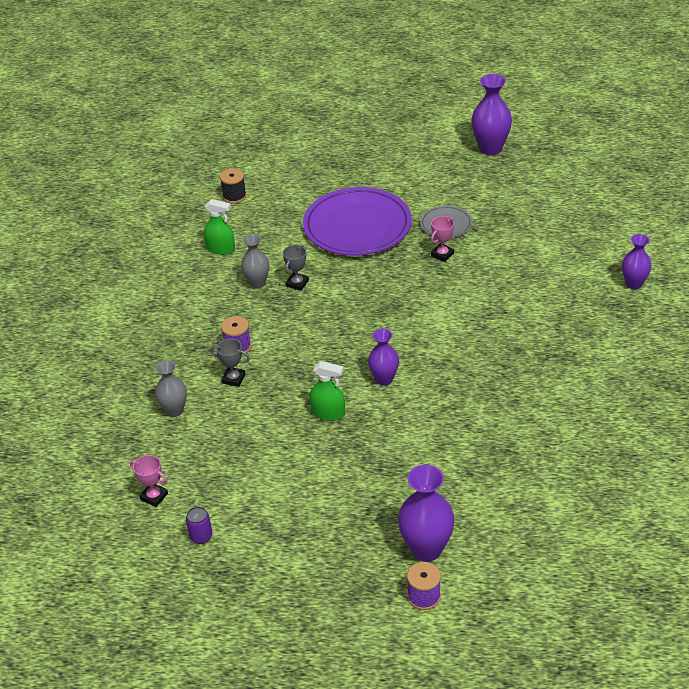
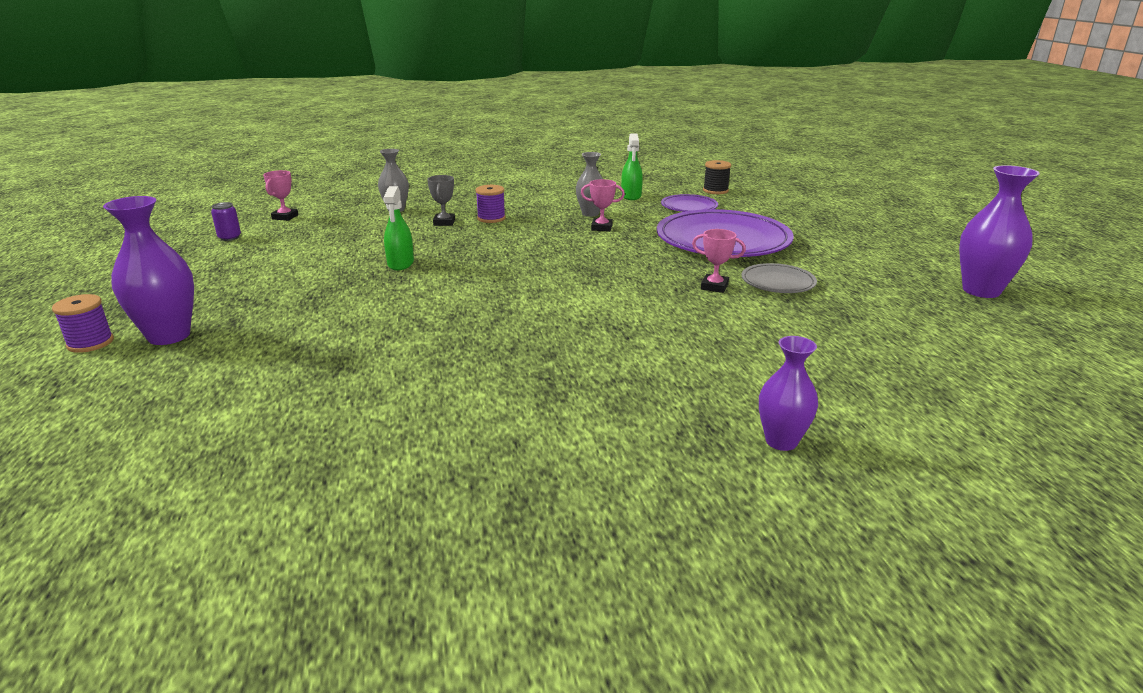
camera: 70 degrees right, 15 degrees down
grey trophy [283,245,309,291] -> pink trophy [581,179,625,232]
purple vase [368,329,399,386] -> none
none -> purple plate [661,194,718,212]

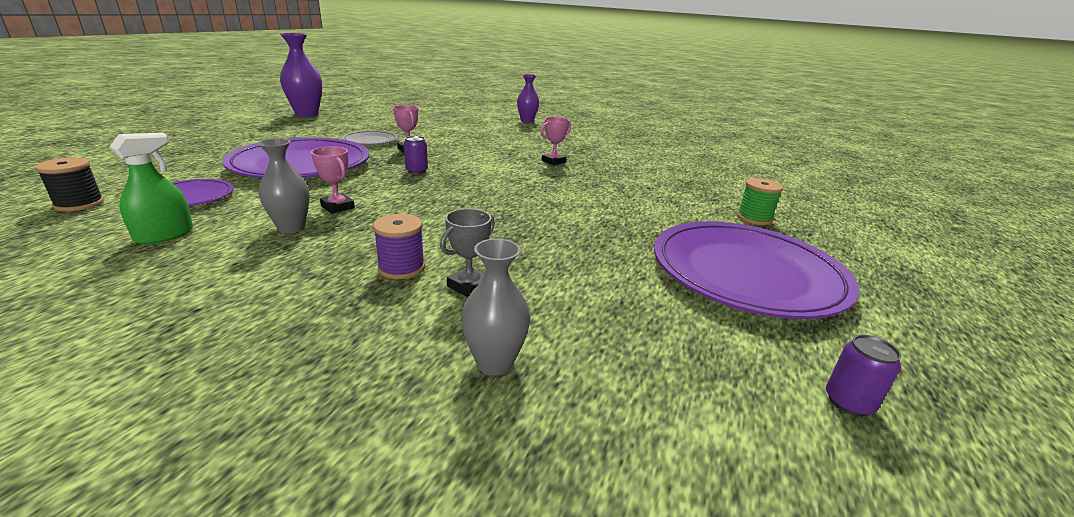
camera: 145 degrees left, 0 degrees up
purple spool [52,294,114,353] -> none
purple vase [103,196,194,345] -> none
pink trophy [263,170,298,221] -> pink trophy moved to [540,117,571,165]
green spray bottle [383,186,414,270] -> none
none -> purple can [404,136,428,174]
none -> purple plate [654,221,859,319]
none -> green spool [737,178,783,225]

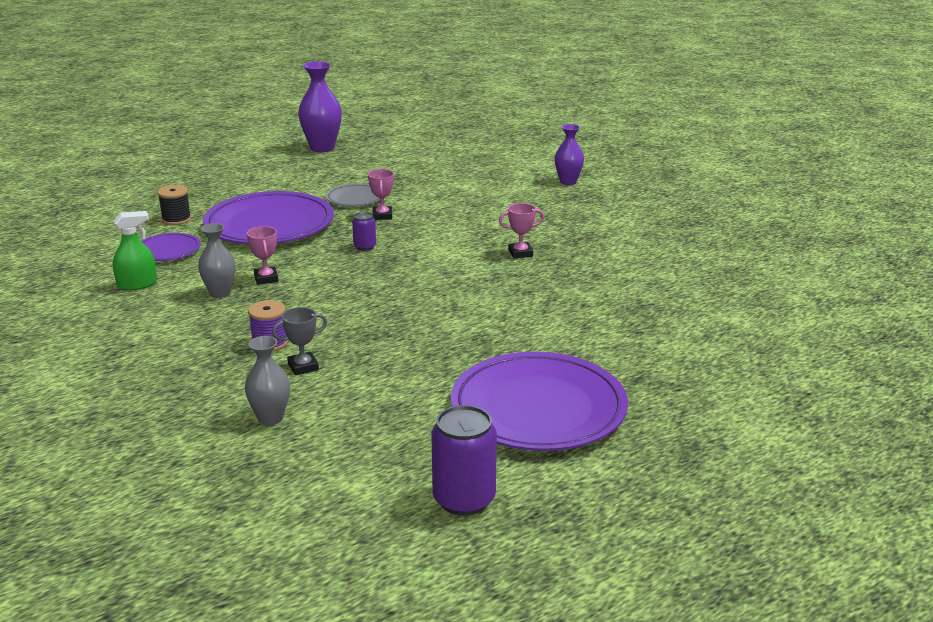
camera: 30 degrees right, 0 degrees up
black spool [35,158,104,211] -> black spool moved to [157,185,191,225]
green spool [737,178,783,225] -> none
purple can [826,335,901,416] -> purple can [431,405,497,516], size x1.88

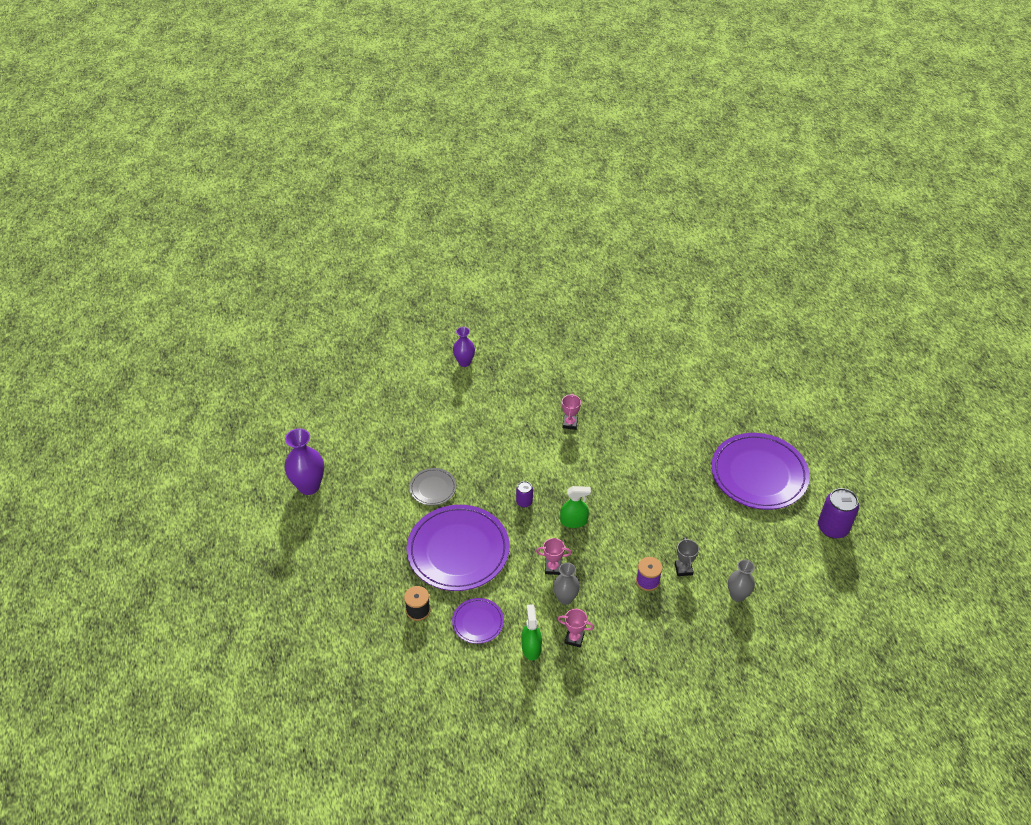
camera: 70 degrees left, 20 degrees up
pink trophy [368,169,394,220] -> pink trophy moved to [558,609,594,647]
none -> green spray bottle [560,486,591,528]

